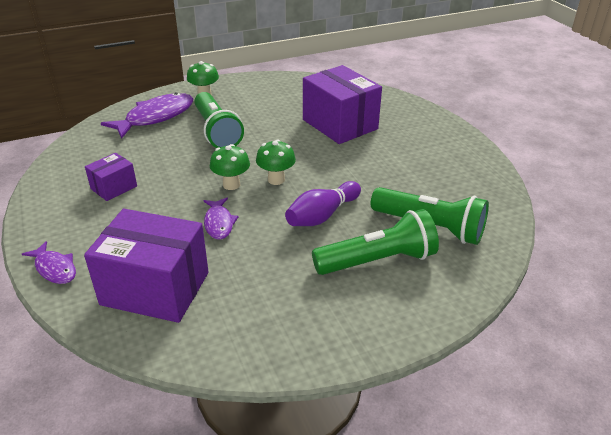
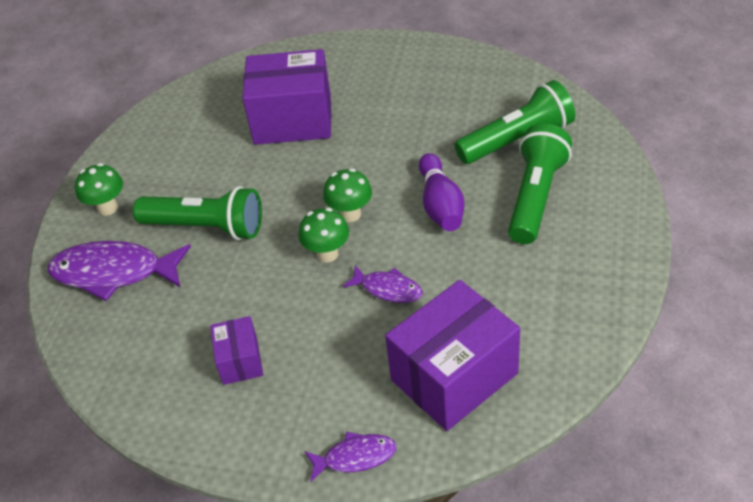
camera: 50 degrees left, 10 degrees up
purple fish [101,92,193,139] -> purple fish turned 75 degrees counterclockwise [48,241,191,301]

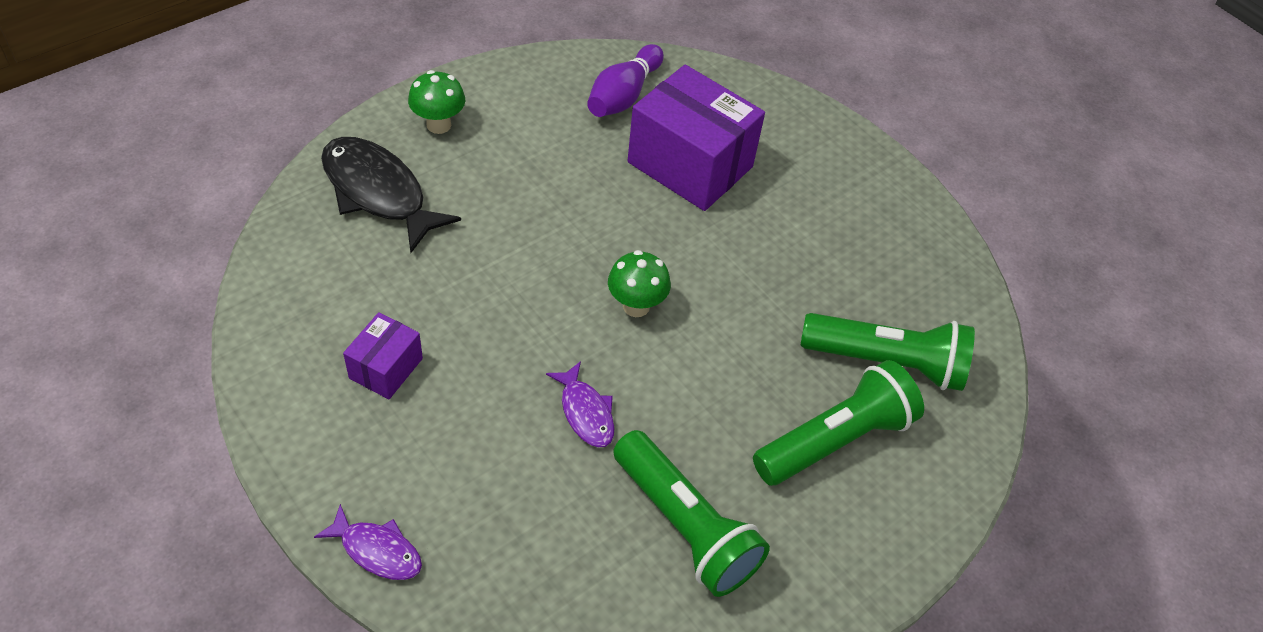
camera: 30 degrees right, 5 degrees up
purple fish [48,241,191,301] -> black fish [321,137,461,253]
green flashlight [133,186,262,240] -> green flashlight moved to [613,430,770,597]
green mushroom [299,208,349,263] -> none
purple box [385,280,520,431] -> none
purple bowling pin [419,153,464,231] -> purple bowling pin moved to [587,44,664,117]

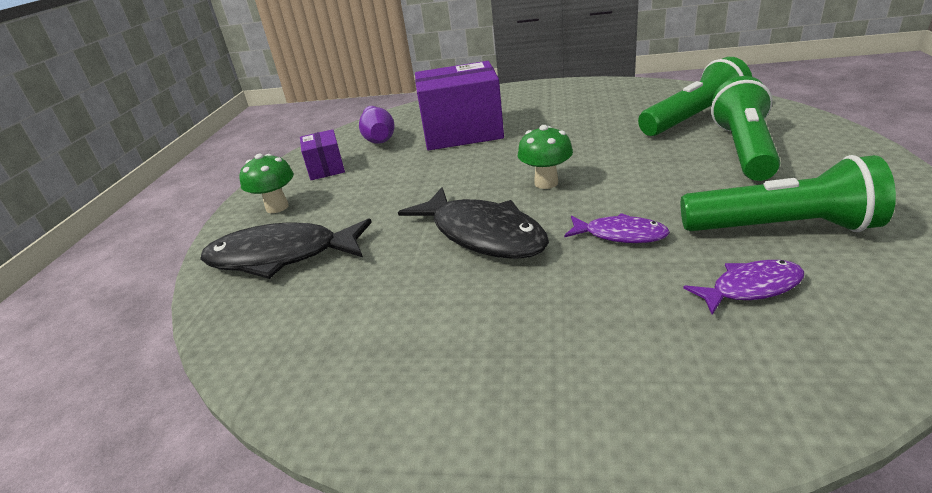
camera: 35 degrees left, 20 degrees down
purple fish [314,504,422,580] -> purple fish moved to [683,260,804,315]
purple box [343,312,423,399] -> purple box moved to [300,129,345,180]
none -> black fish [398,187,549,259]

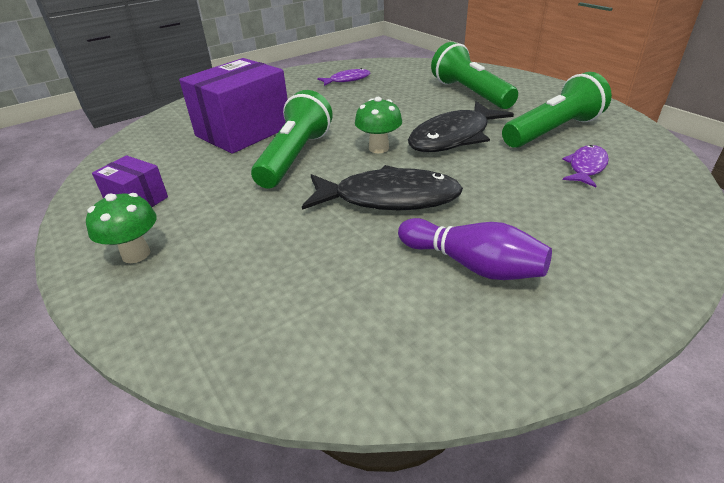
camera: 45 degrees left, 5 degrees up
black fish [200,218,372,279] -> black fish moved to [408,101,514,152]
purple bowling pin [359,106,394,144] -> purple bowling pin moved to [398,218,552,280]
purple fish [564,213,670,243] -> purple fish moved to [317,68,370,86]
green flashlight [638,57,752,136] -> green flashlight moved to [251,90,332,189]

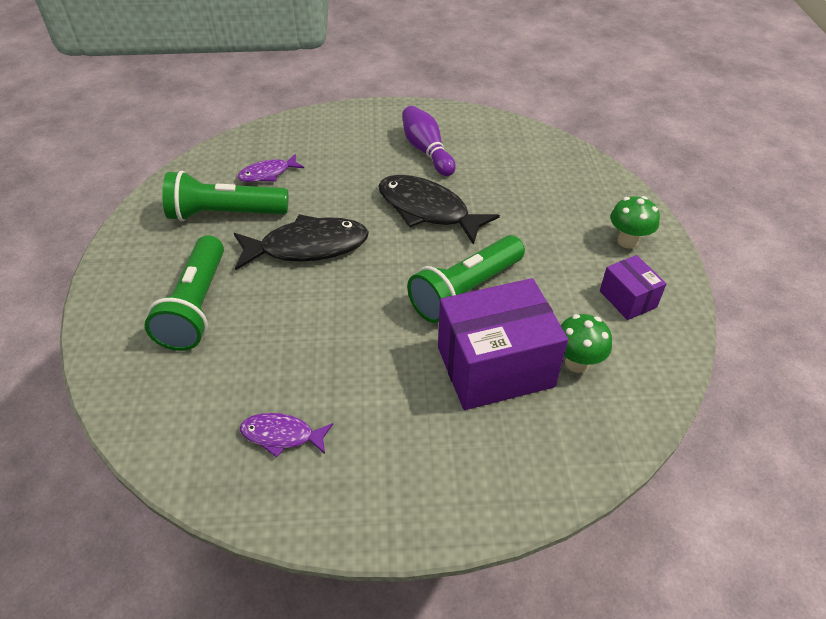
camera: 150 degrees left, 10 degrees up
green mushroom [355,97,402,153] -> green mushroom moved to [561,314,612,373]

